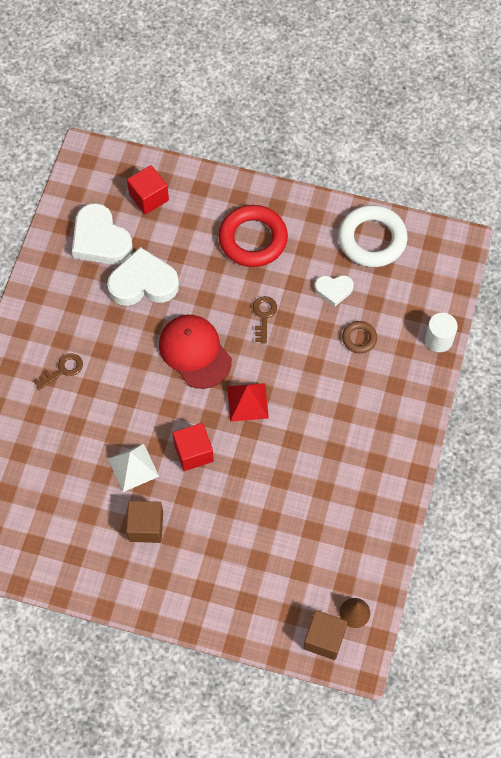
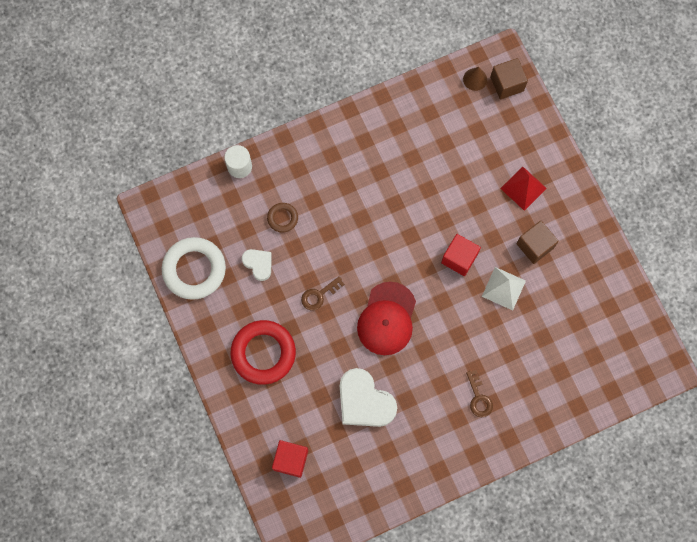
camera: 130 degrees left, 10 degrees up
brown key [34,353,83,390] -> brown key turned 120 degrees counterclockwise [466,370,493,417]
white heart [72,203,133,265] -> none
red pyramid [227,383,269,422] -> red pyramid moved to [500,166,547,211]

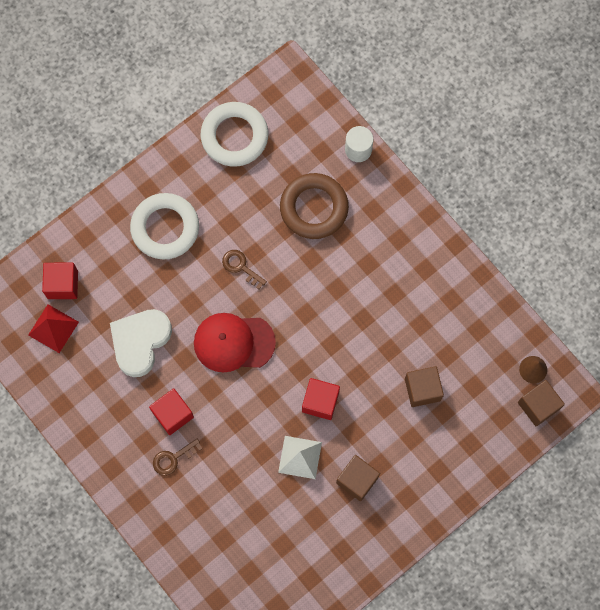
camera: 75 degrees right, 0 degrees up
red ring [231,320,296,385] -> white ring [130,193,199,259]
white heart [242,249,272,281] -> none
brown ring [267,203,298,233] -> brown ring [280,173,349,239], size x2.03
red pyramid [500,166,547,211] -> red pyramid moved to [28,304,79,353]
none -> red cube [149,388,194,435]
none -> brown cube [405,366,444,407]

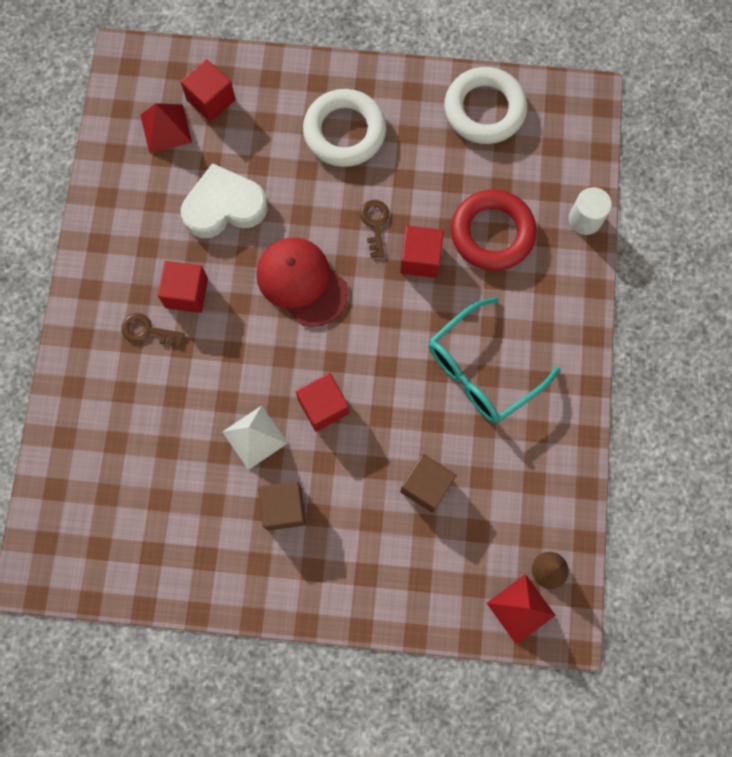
camera: 45 degrees right, 0 degrees up
brown ring [280,173,349,239] -> red ring [451,189,537,271]
brown cube [518,380,565,426] -> red pyramid [487,574,556,645]
none -> red cube [400,226,444,278]
none -> turquoise glasses [429,297,560,423]

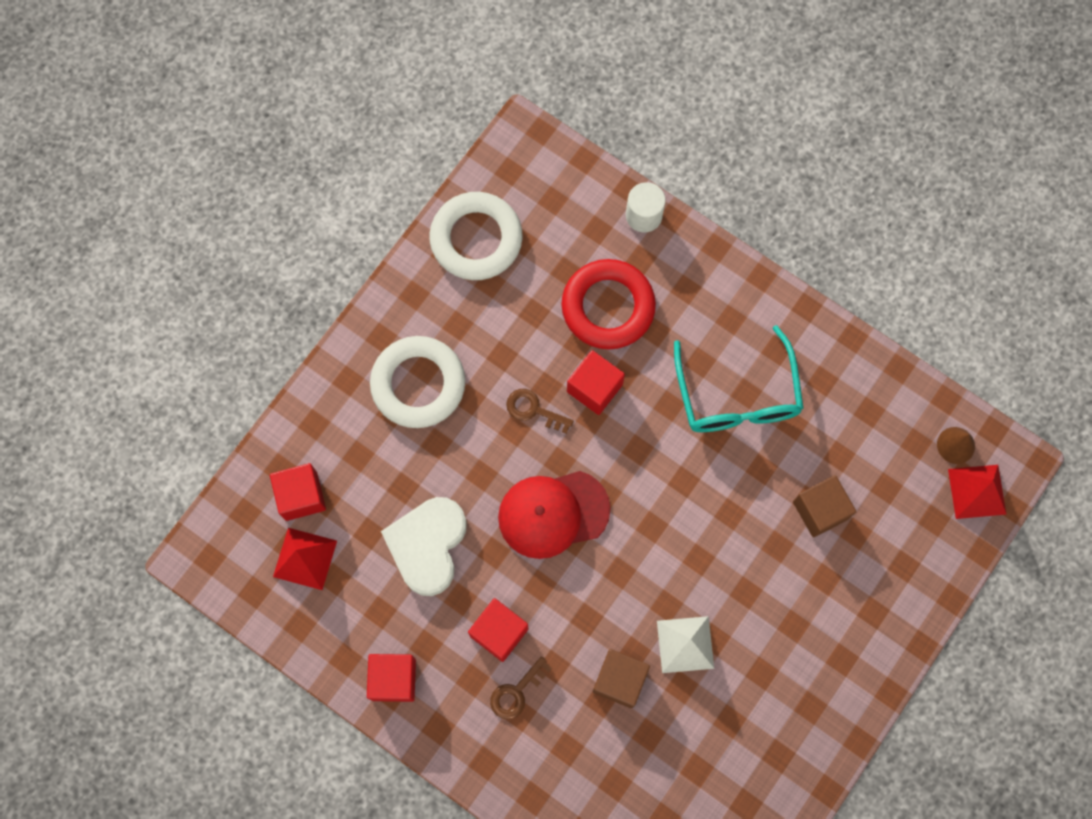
camera: 60 degrees left, 0 degrees up
brown cube [258,481,306,531] -> brown cube moved to [593,649,650,708]
red cube [295,373,349,432] -> red cube moved to [367,654,416,702]

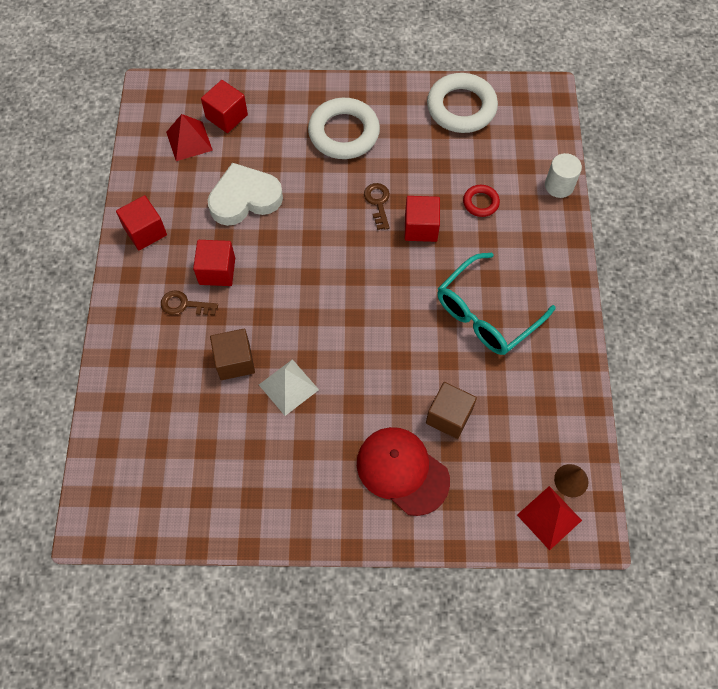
camera: 55 degrees right, 10 degrees down
red cap [498,471,611,559] -> red cap moved to [357,427,450,516]
red ring [561,259,656,349] -> red ring [463,185,500,217], size x0.49

